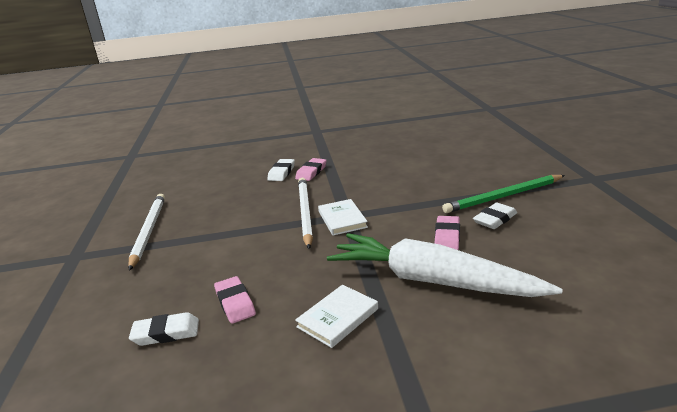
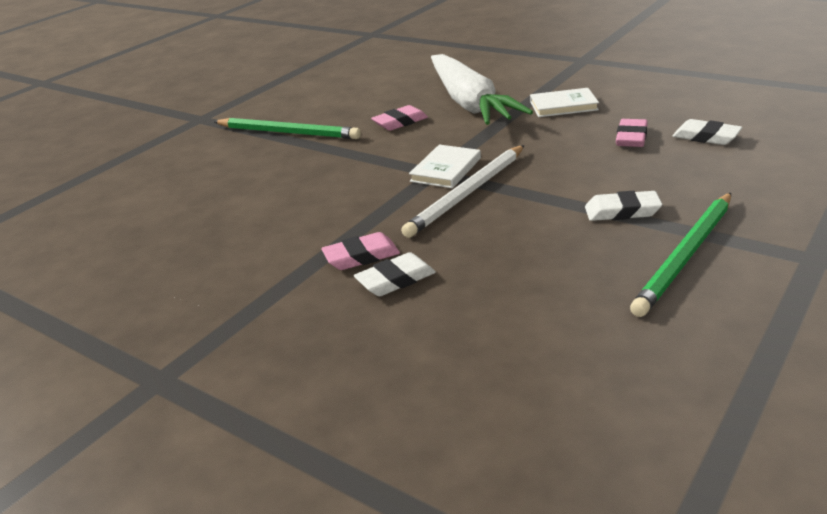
camera: 135 degrees left, 5 degrees up
white pencil [128,194,165,271] -> green pencil [630,193,731,317]
white eraser [473,202,517,229] -> white eraser moved to [585,191,662,221]

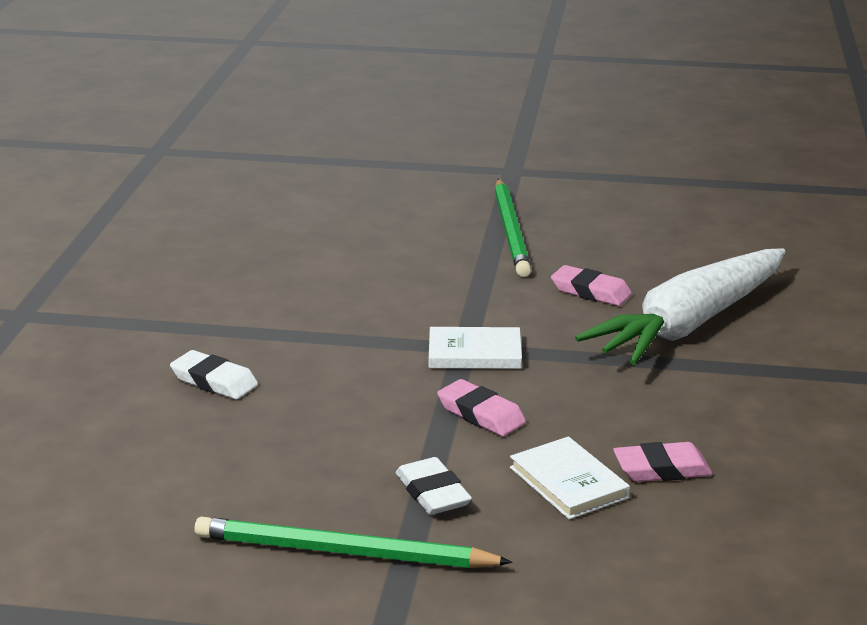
camera: 60 degrees right, 5 degrees down
pink eraser [321,232,400,270] -> pink eraser moved to [437,379,526,436]
white pencil [401,145,524,238] -> none
white book [530,88,599,117] -> white book moved to [510,437,630,520]
white eraser [673,119,743,145] -> none

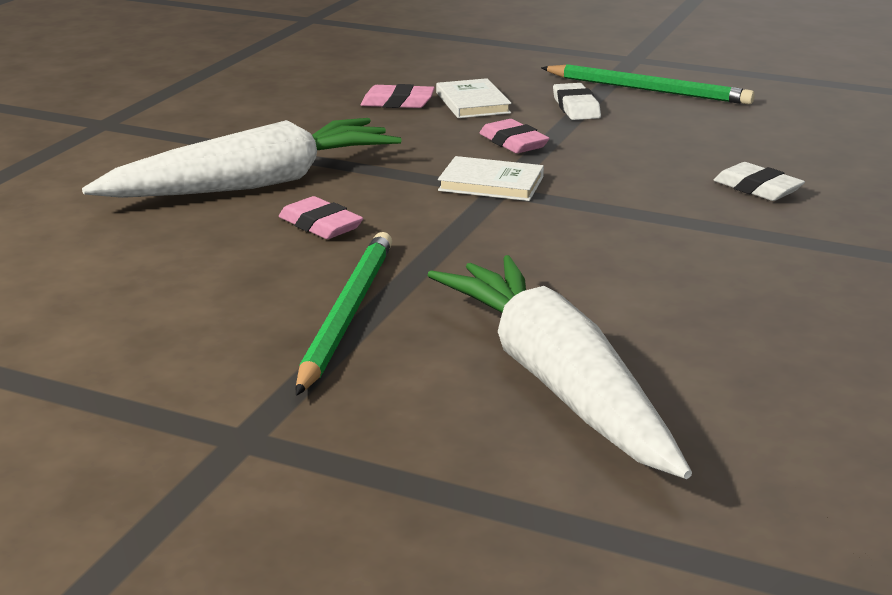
camera: 165 degrees left, 0 degrees up
none -> white carrot [427,255,692,479]

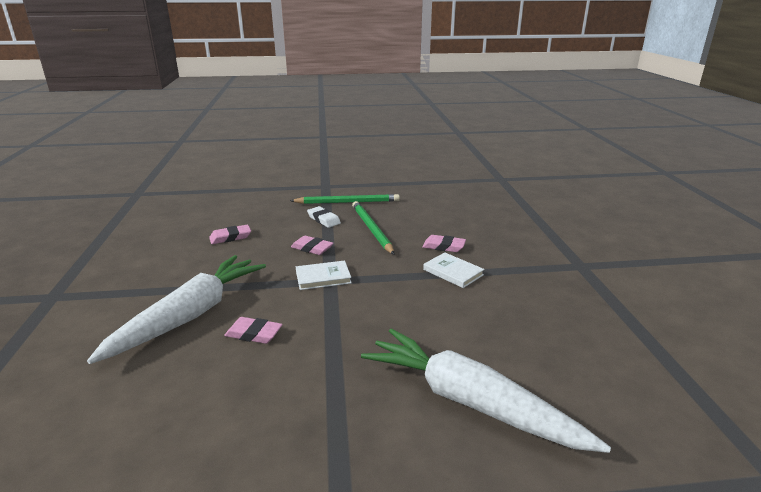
camera: 30 degrees left, 0 degrees up
green pencil [296,232,392,396] -> green pencil moved to [352,201,394,255]
white book [436,78,511,118] -> white book moved to [423,252,485,288]
white eraser [714,162,805,201] -> pink eraser [422,235,466,252]

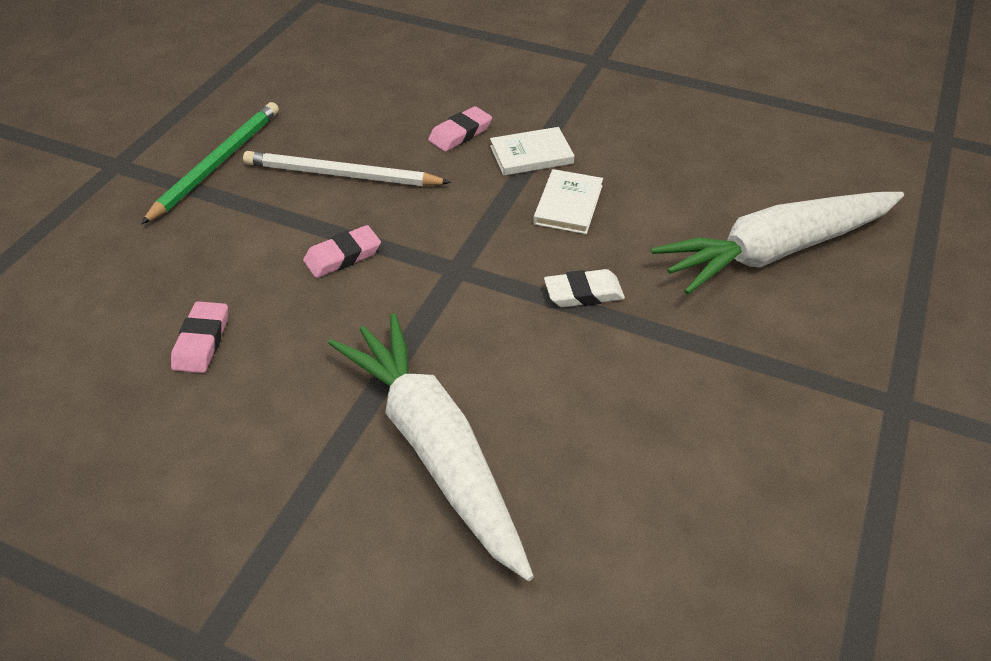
camera: 60 degrees left, 20 degrees up
pink eraser [224,317,282,344] -> none
white book [296,260,352,290] -> white book moved to [533,169,603,234]
white eraser [307,206,341,228] -> white eraser moved to [544,269,625,307]
green pencil [352,201,394,255] -> white pencil [243,151,451,186]

